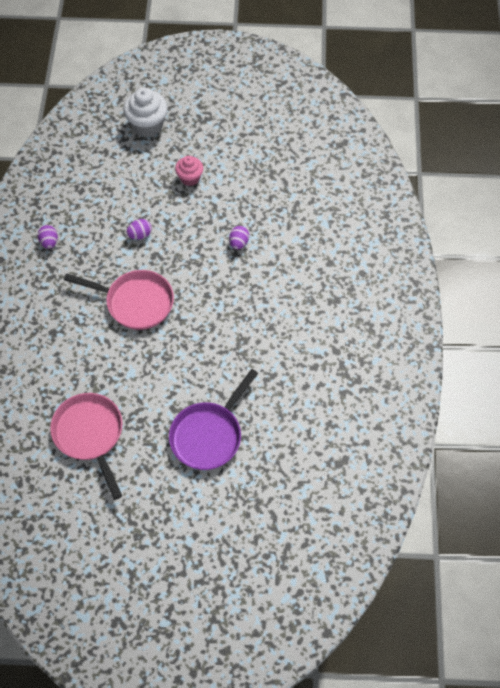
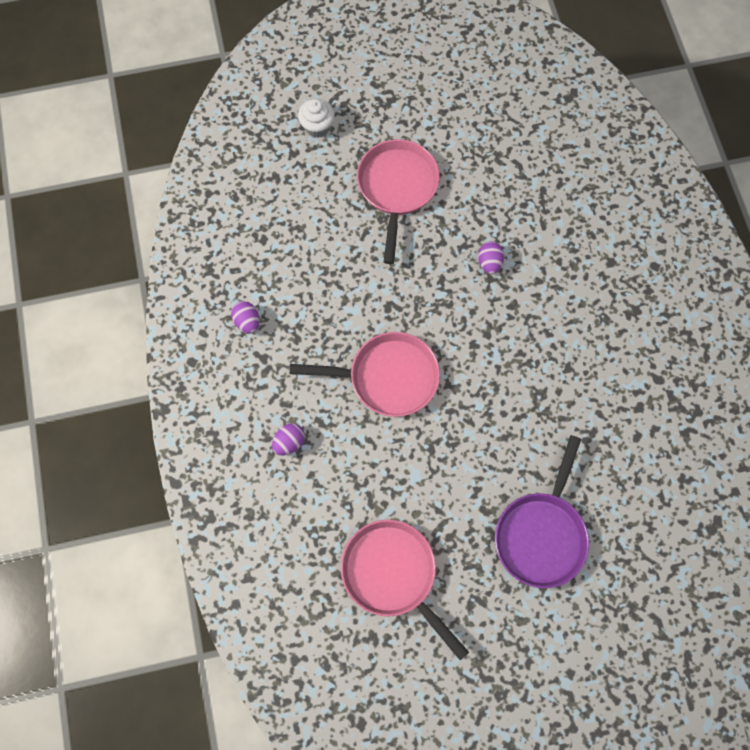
camera: 15 degrees left, 10 degrees up
white cupcake [123,88,168,137] -> white cupcake [298,99,335,138], size x0.62
purple egg [126,219,152,239] -> purple egg moved to [272,423,305,455]
pink cupcake [175,156,203,186] -> pink pan [357,139,440,264]

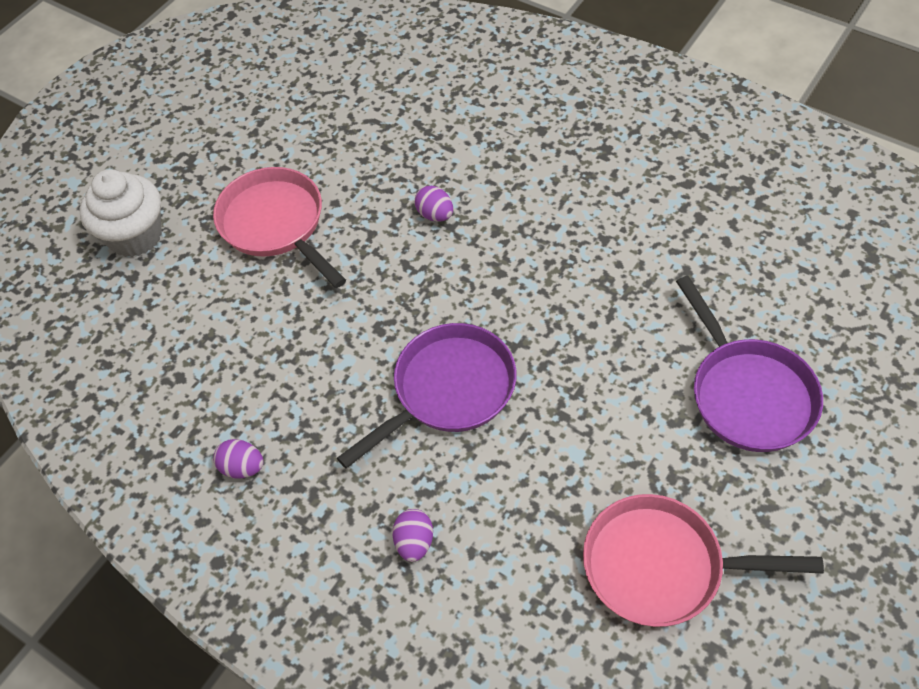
camera: 40 degrees left, 15 degrees down
pink pan [290,332,440,417] -> purple pan [337,323,517,469]
white cupcake [298,99,335,138] -> white cupcake [80,169,162,257], size x1.60

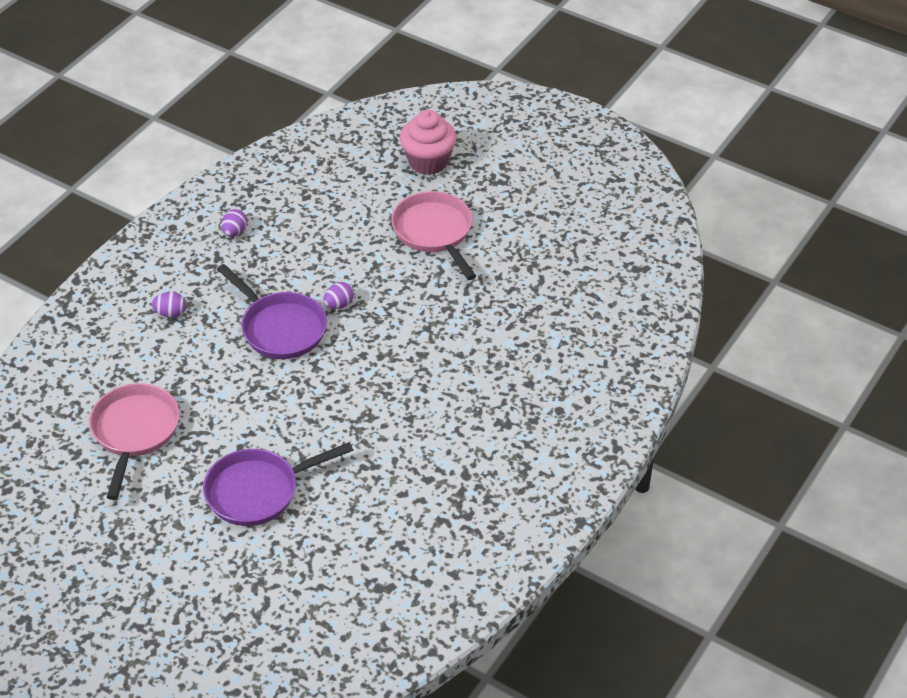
camera: 85 degrees right, 10 degrees down
white cupcake [80,169,162,257] -> pink cupcake [400,110,456,175]
pink pan [213,167,346,288] -> pink pan turned 75 degrees counterclockwise [391,191,476,280]
purple egg [415,186,453,222] -> purple egg moved to [324,282,354,309]

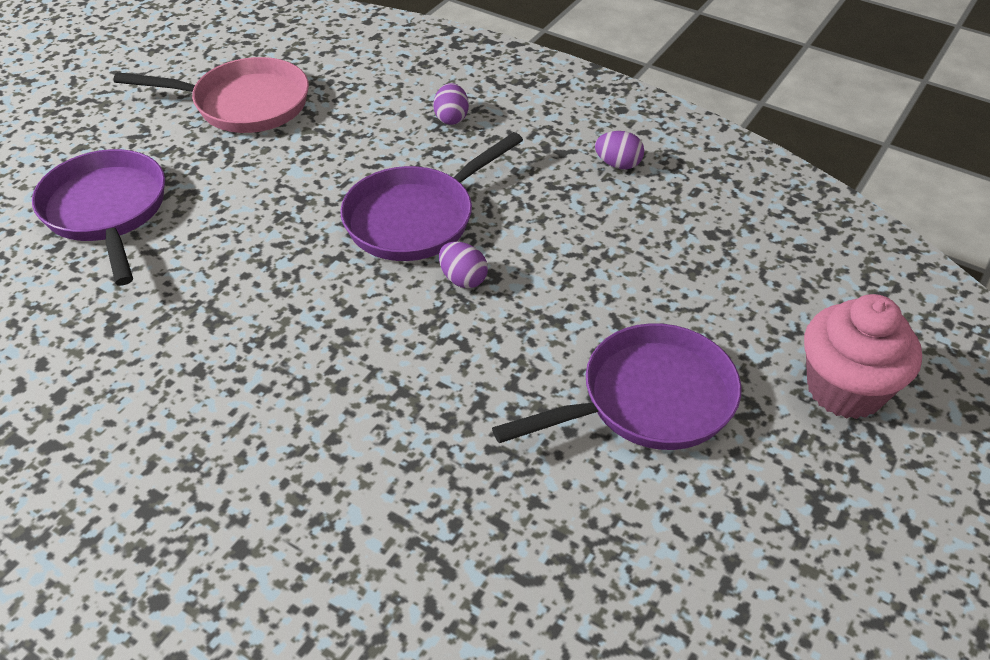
camera: 90 degrees right, 0 degrees up
pink pan [391,191,476,280] -> purple pan [492,323,742,450]

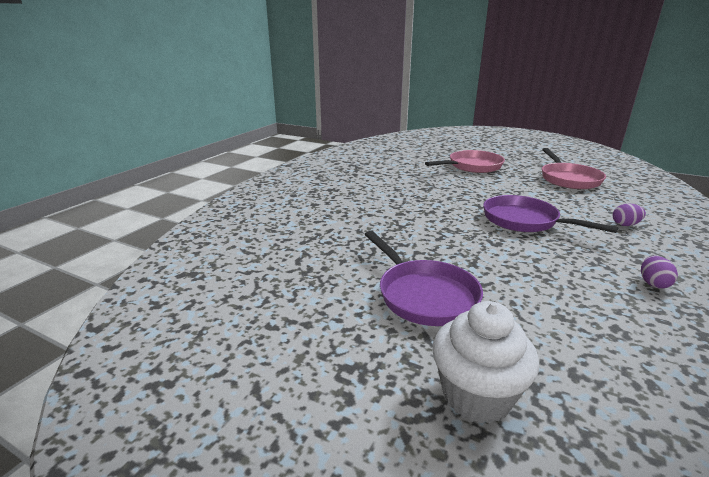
camera: 85 degrees right, 20 degrees down
purple pan [32,149,165,286] -> pink pan [425,150,505,173]
purple egg [439,241,488,288] -> none
pink cupcake [804,294,922,419] -> white cupcake [432,301,539,424]

